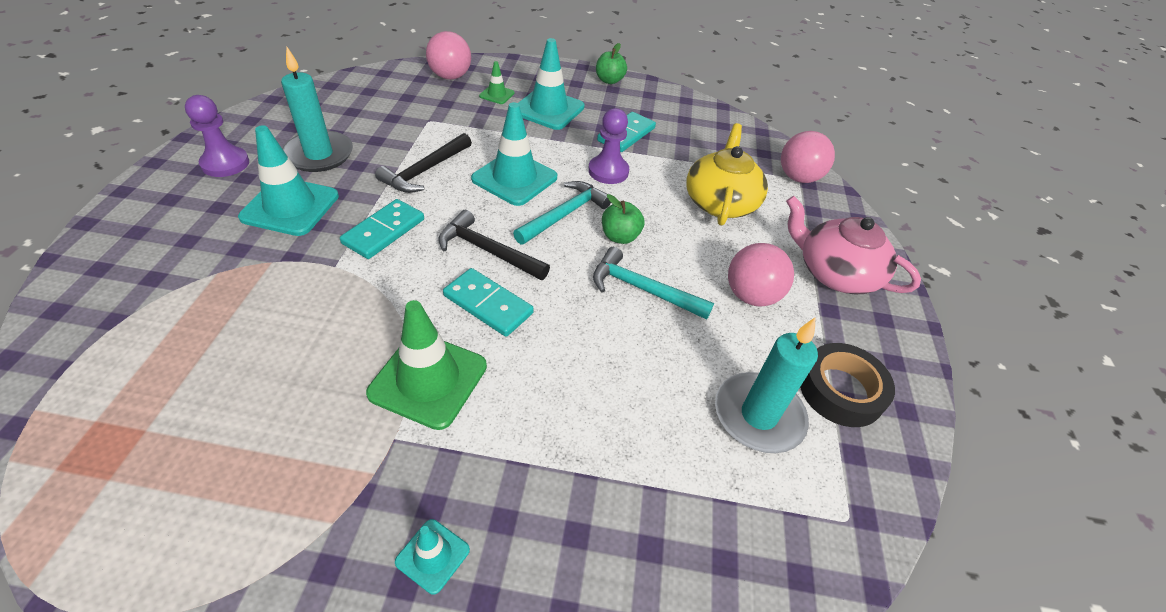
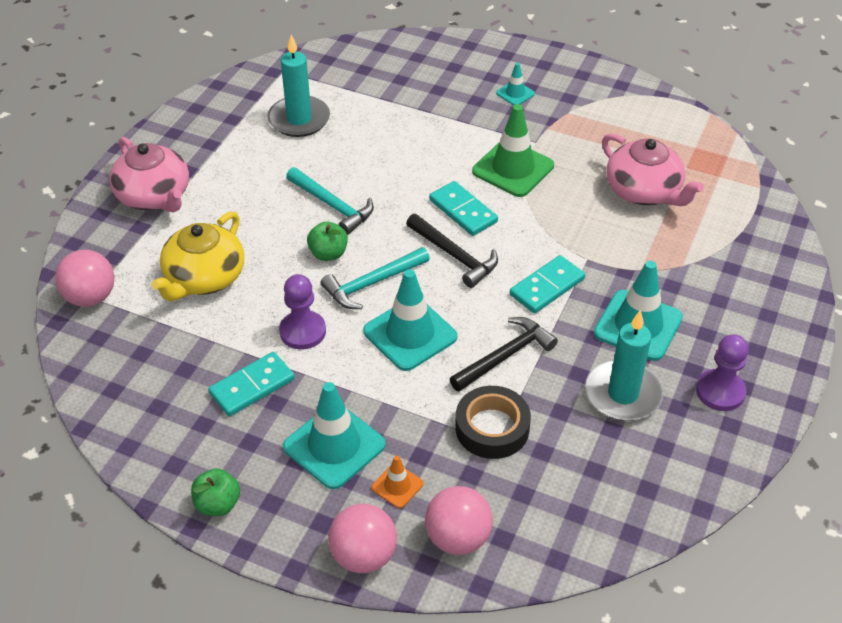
camera: 160 degrees left, 0 degrees up
green traffic cone [479,61,515,104] -> orange traffic cone [372,456,423,508]
pink ball [728,243,794,307] -> pink ball moved to [328,504,397,573]
black tape [800,343,895,427] -> black tape moved to [455,386,531,459]
none -> pink teapot [602,134,704,206]

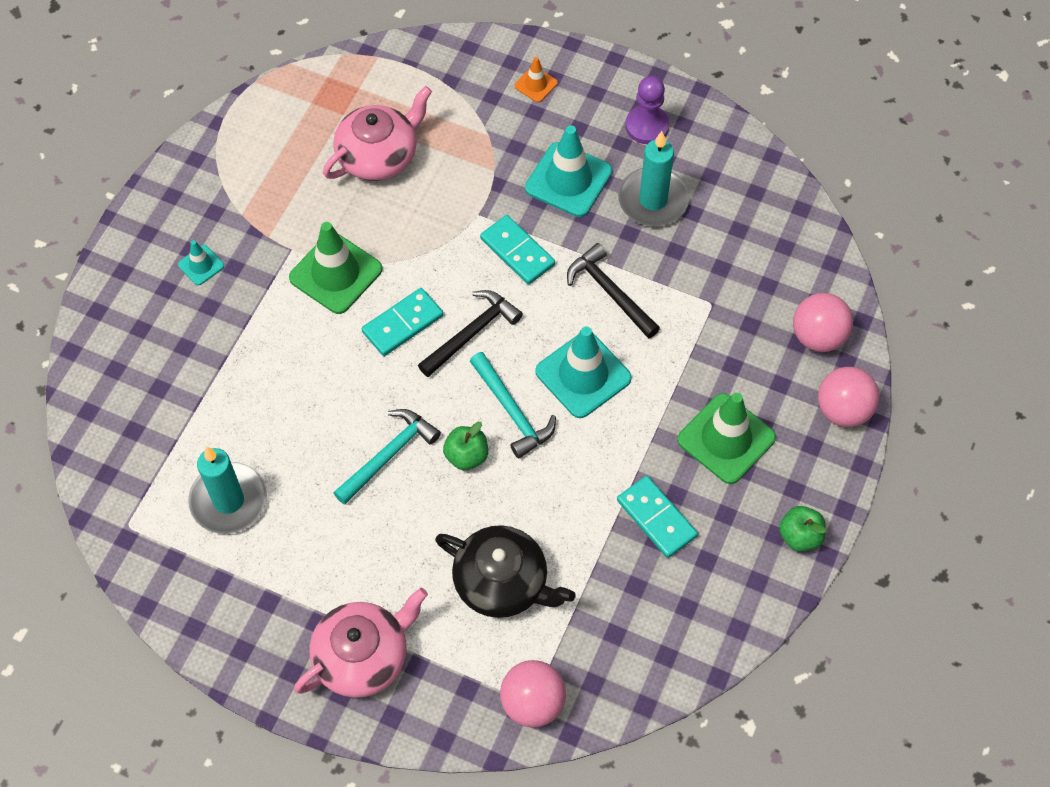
camera: 90 degrees left, 15 degrees up
yellow teapot [151,211,244,301] -> black teapot [435,525,576,618]
purple pawn [279,274,326,350] -> none
turquoise traffic cone [283,382,386,489] -> green traffic cone [677,393,776,484]
orange traffic cone [372,456,423,508] -> orange traffic cone moved to [514,57,558,102]
black tape [455,386,531,459] -> none

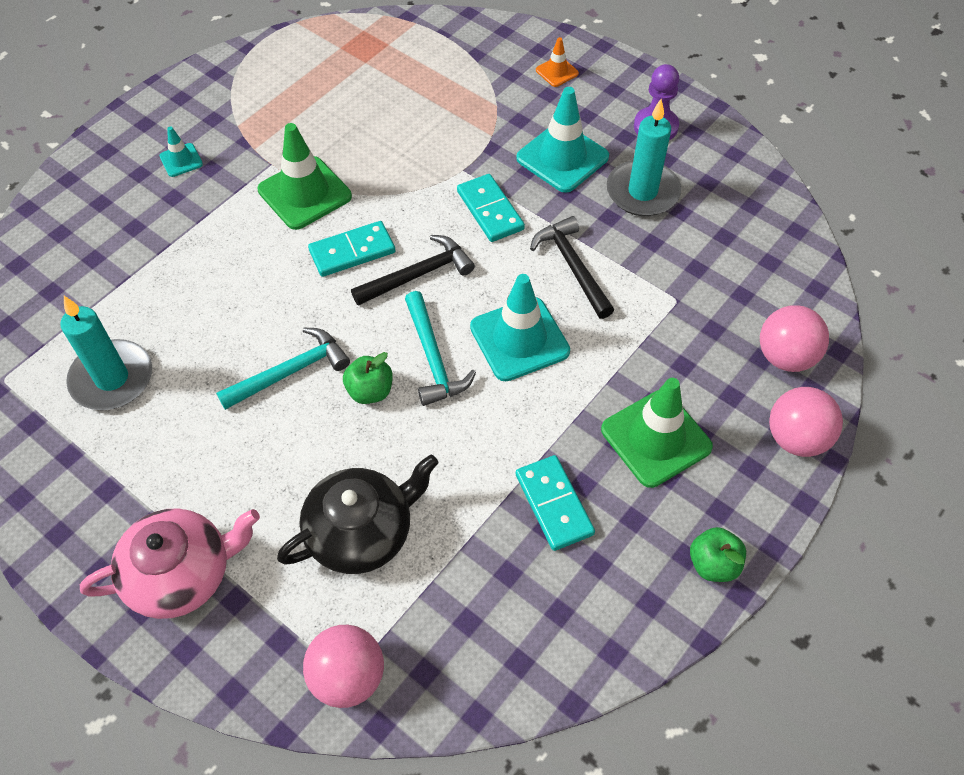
camera: 15 degrees right, 5 degrees down
pink teapot [323,86,432,181] -> none
black teapot [435,525,576,618] -> black teapot turned 75 degrees counterclockwise [277,454,438,574]

